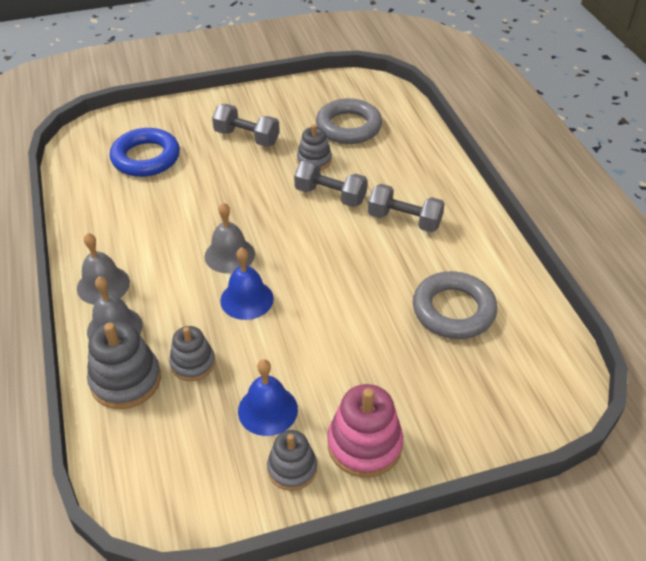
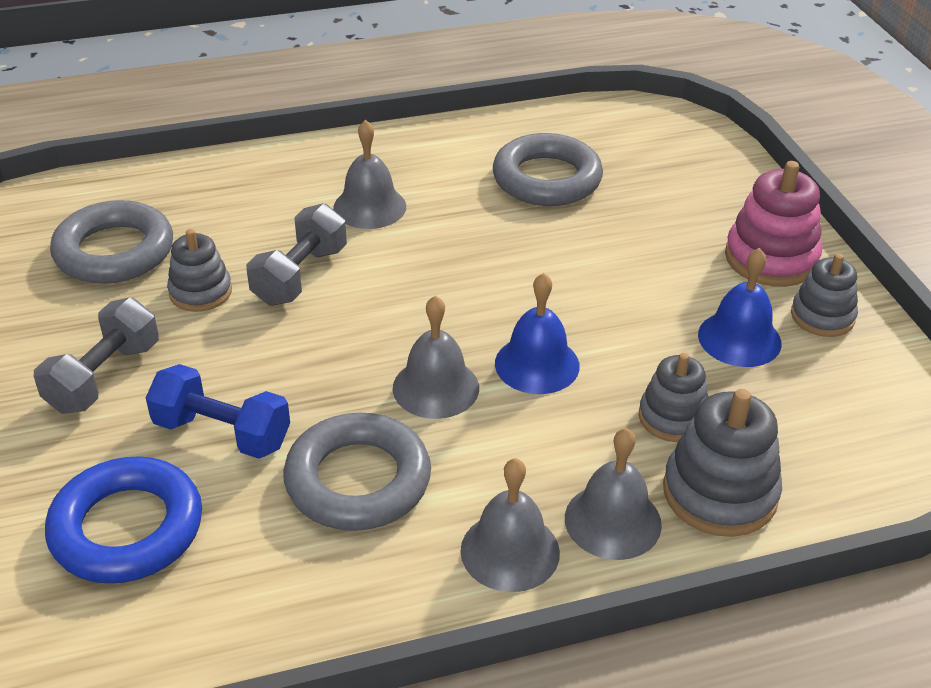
camera: 90 degrees left, 5 degrees down
grey dumbbell [368,184,445,232] -> grey bell [333,120,406,229]
none -> blue dumbbell [146,364,290,459]
none -> grey ring [283,413,431,531]

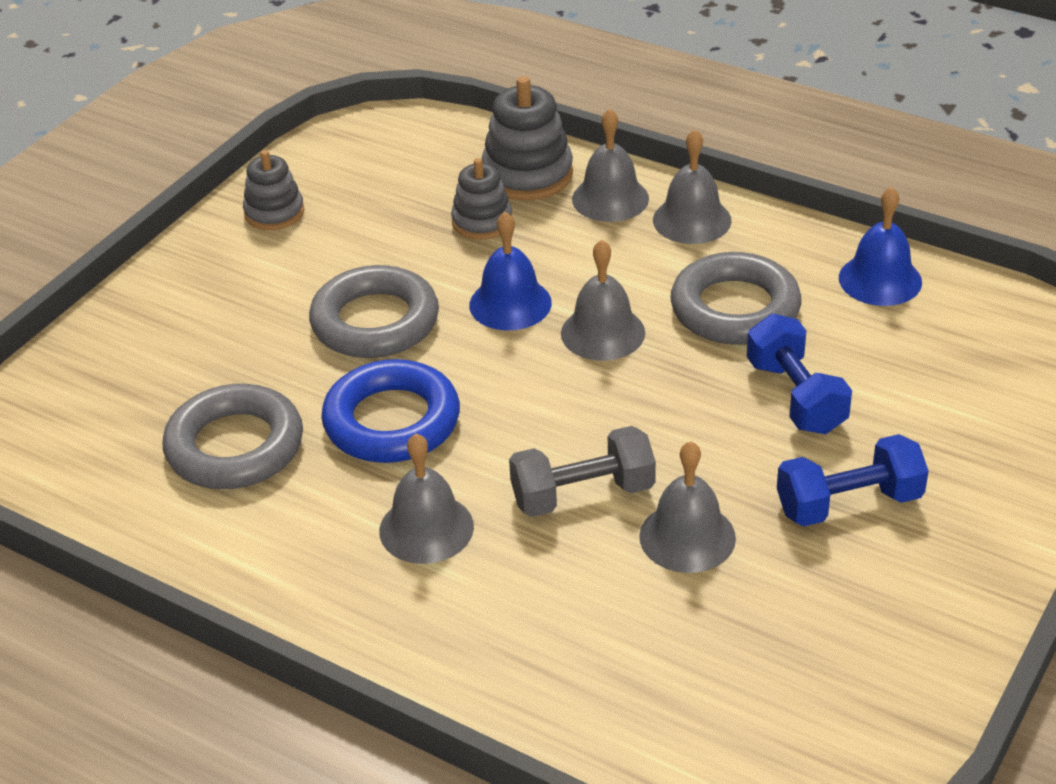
camera: 130 degrees left, 0 degrees up
grey dumbbell [34,297,159,414] -> blue dumbbell [777,434,929,526]
blue ring [45,456,202,584] -> blue ring moved to [321,359,460,463]
grey ring [50,200,173,284] -> grey ring moved to [309,265,439,358]
grey stacking toy [167,229,232,312] -> grey bell [639,441,736,573]
blue bell [698,248,781,367] -> blue bell moved to [839,187,922,306]
pink stacking toy [725,161,822,287] -> none

